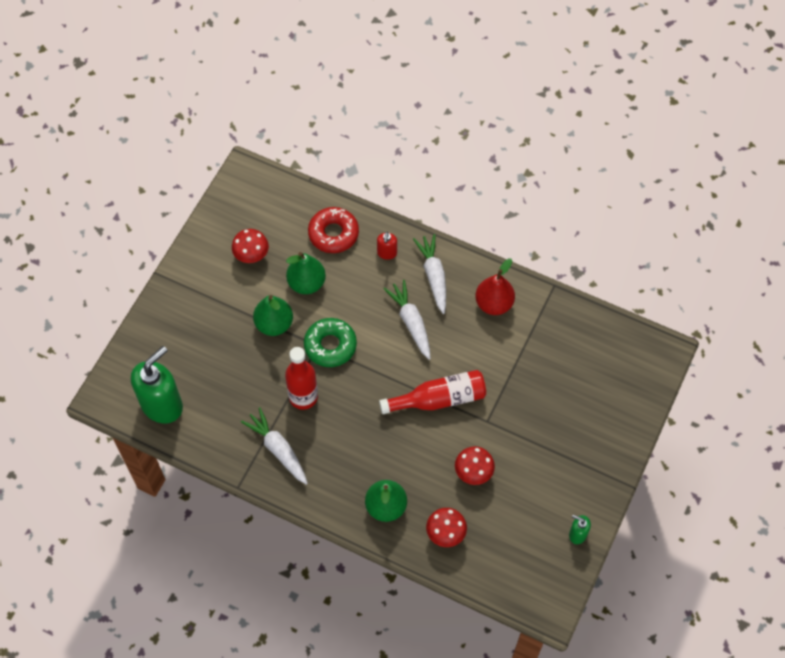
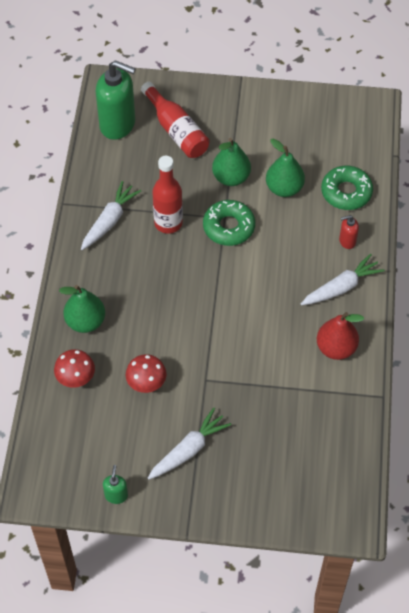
camera: 70 degrees right, 5 degrees down
red mushroom [232,229,269,263] -> none
red donut [308,207,359,253] -> green donut [321,166,373,210]
red bottle [379,370,486,414] -> red bottle moved to [141,82,210,158]
white carrot [383,280,431,360] -> white carrot moved to [148,408,231,480]

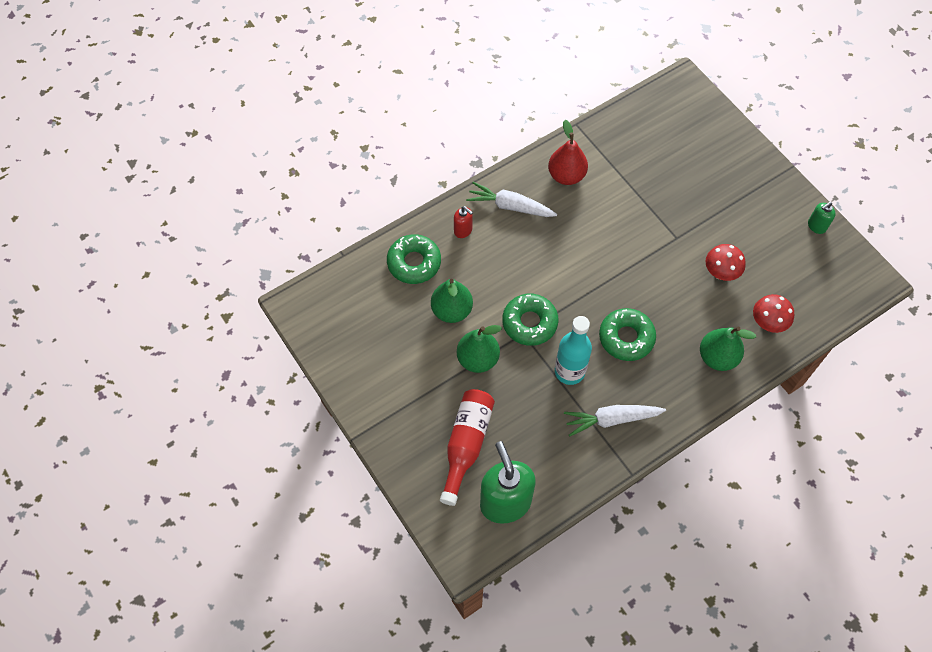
camera: 130 degrees left, 5 degrees up
white carrot [148,408,231,480] -> none
red bottle [152,156,183,234] -> turquoise bottle [555,316,592,385]
none -> green donut [599,308,656,361]

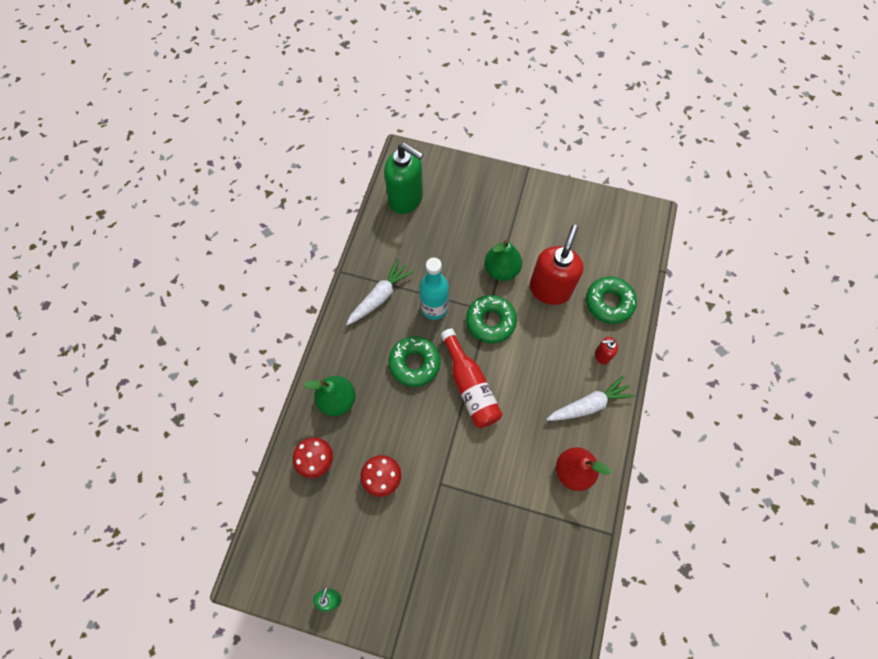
camera: 140 degrees right, 5 degrees up
green pear [431,279,473,323] -> red soap dispenser [530,225,584,305]
red bottle [440,389,495,506] -> red bottle moved to [441,328,502,428]

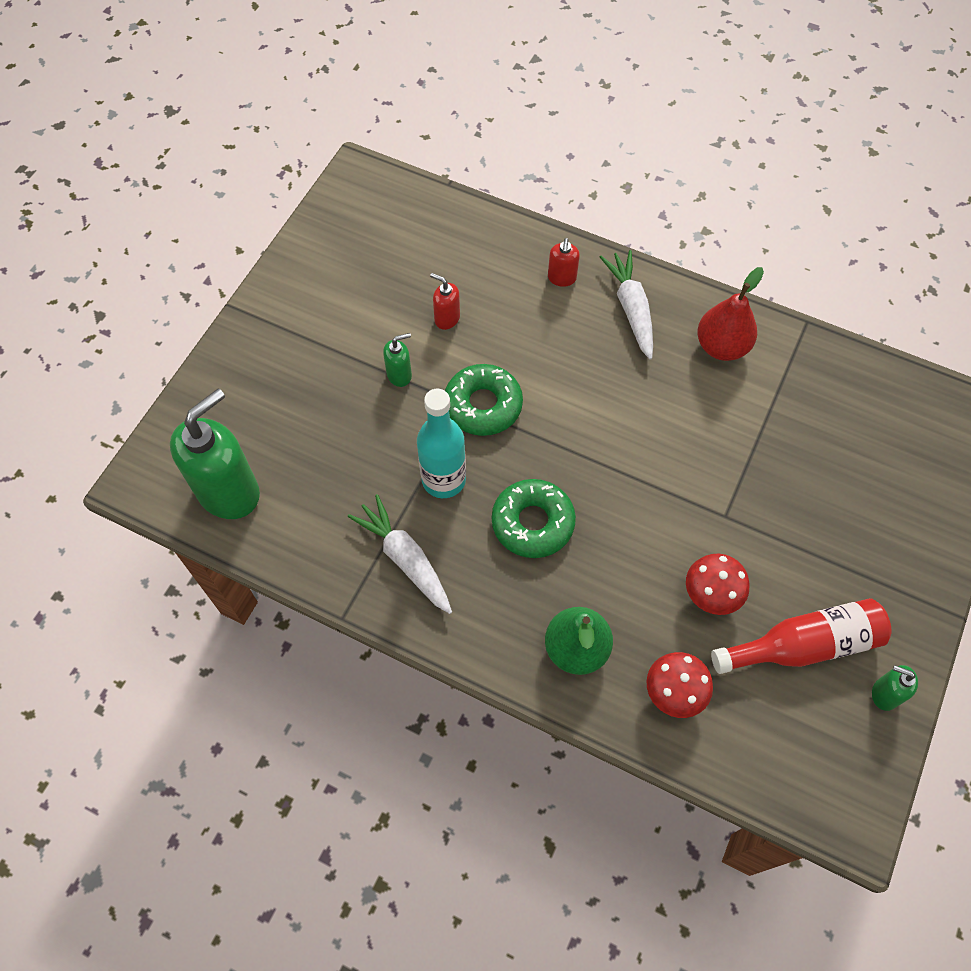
camera: 80 degrees left, 5 degrees down
red bottle [441,328,502,428] -> red bottle moved to [711,598,891,674]
green pear [485,240,522,281] -> green soap dispenser [383,333,412,387]
red soap dispenser [530,225,584,305] -> red soap dispenser [430,273,460,330], size x0.45
green donut [586,277,637,324] -> none

